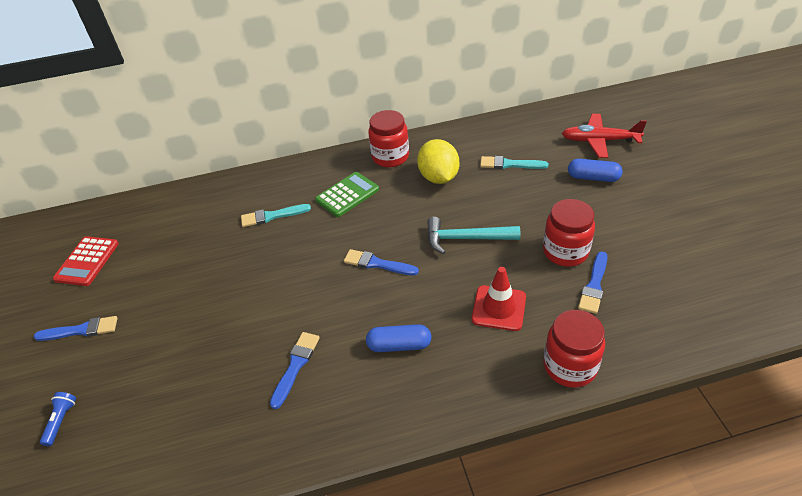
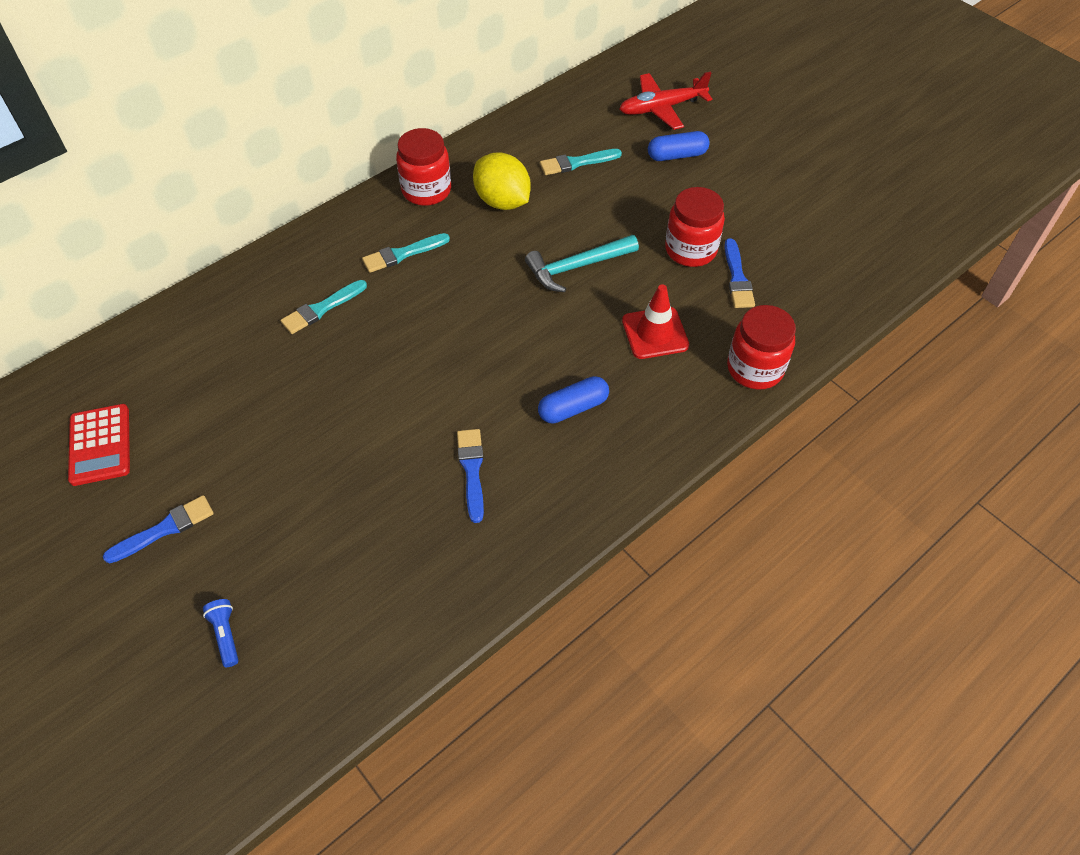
camera: 30 degrees left, 10 degrees up
green calculator [315,172,379,217] -> turquoise brush [362,233,450,273]
blue brush [344,249,419,275] -> none

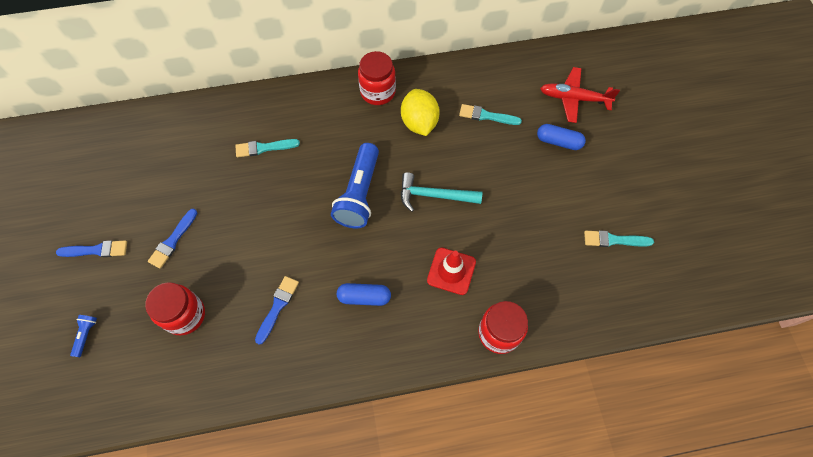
camera: 30 degrees right, 10 degrees up
red calculator [68,404,130,486] -> none
turquoise brush [362,233,450,273] -> turquoise brush moved to [584,230,654,247]
red jar [665,187,725,267] -> red jar moved to [145,282,205,335]
blue brush [724,238,755,308] -> blue brush moved to [148,209,197,269]
none -> blue flashlight [331,143,379,228]

